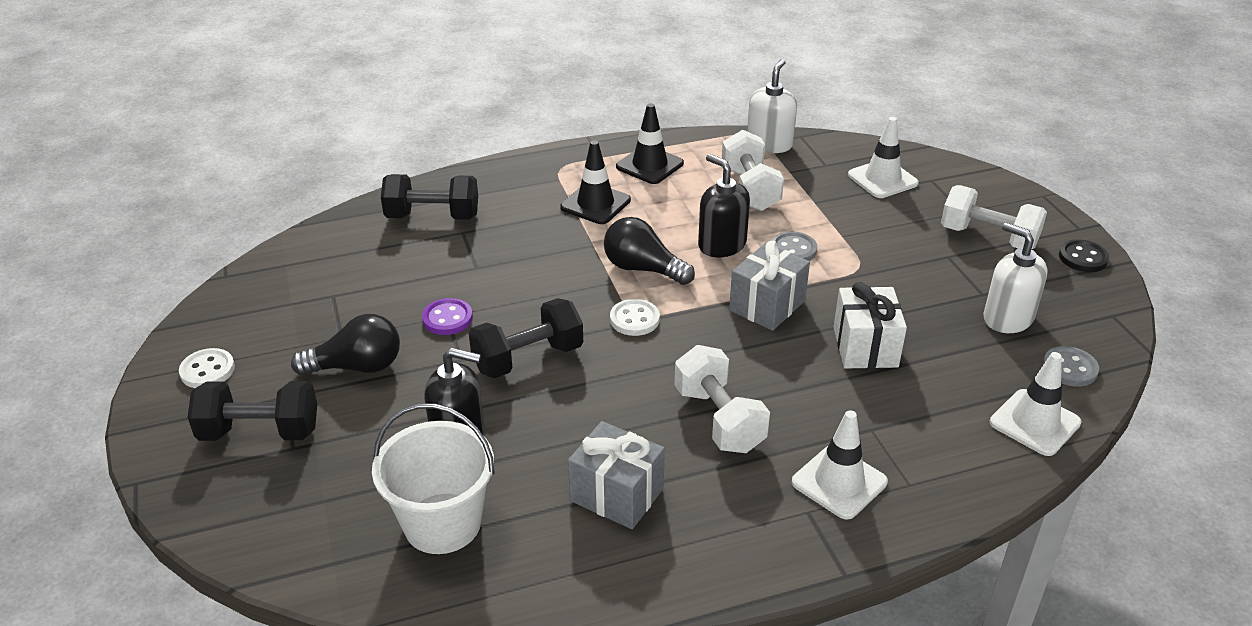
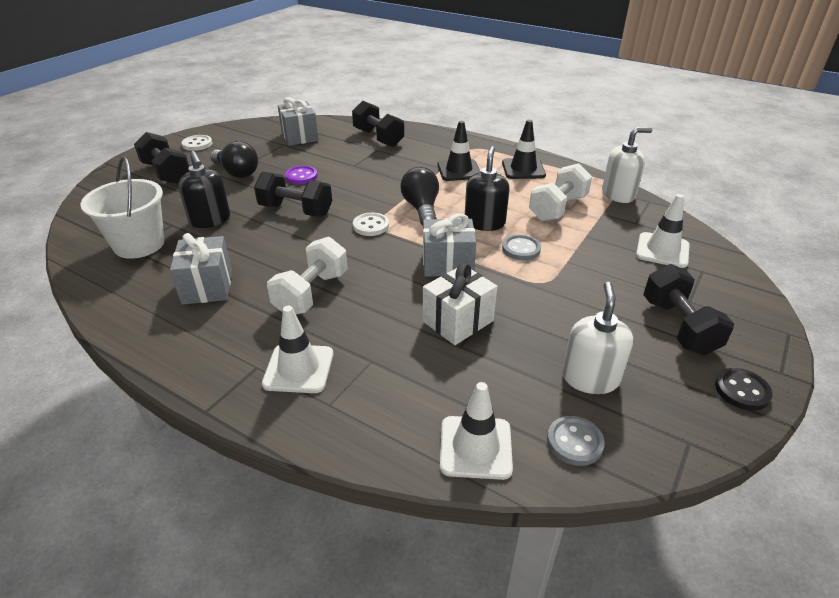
camera: 50 degrees right, 0 degrees up
white dumbbell [941,185,1047,249] -> black dumbbell [643,264,734,355]
none -> grey gift [278,97,318,146]

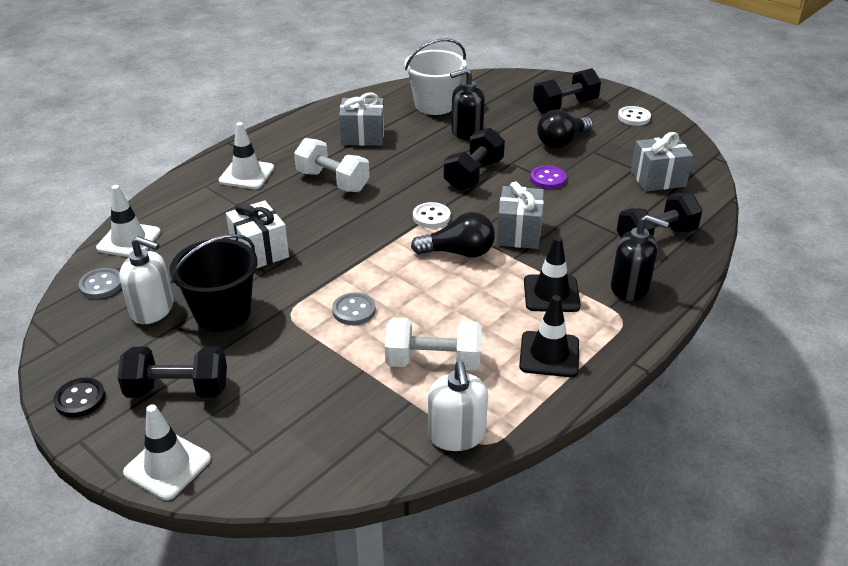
camera: 100 degrees right, 0 degrees up
grey gift [423,213,476,277] -> grey gift moved to [497,182,544,249]
black soap dispenser [465,146,509,231] -> black soap dispenser moved to [610,215,669,301]
white dumbbell [529,163,592,221] -> white dumbbell turned 45 degrees counterclockwise [385,318,482,371]
white traffic cone [636,194,690,268] -> white traffic cone moved to [123,404,211,500]
none -> black bucket [169,234,258,332]

